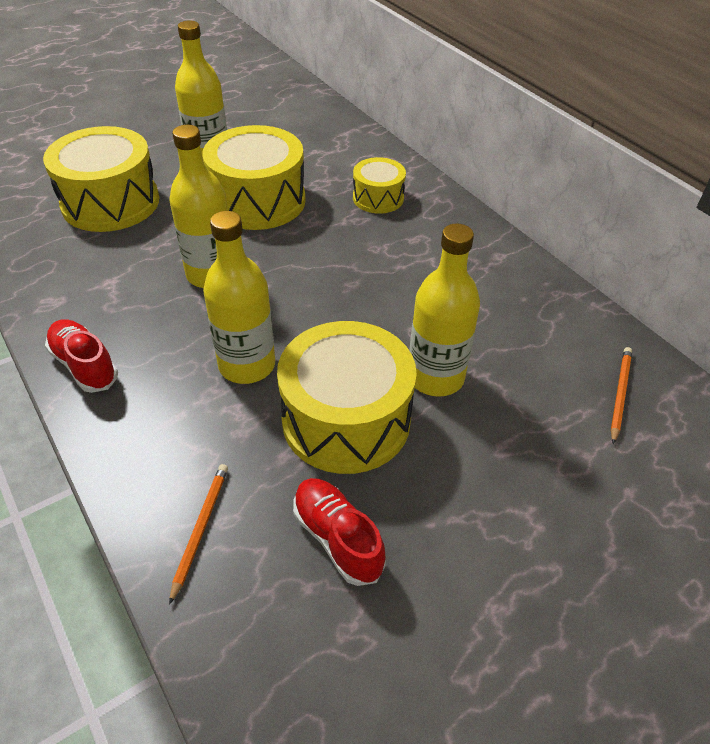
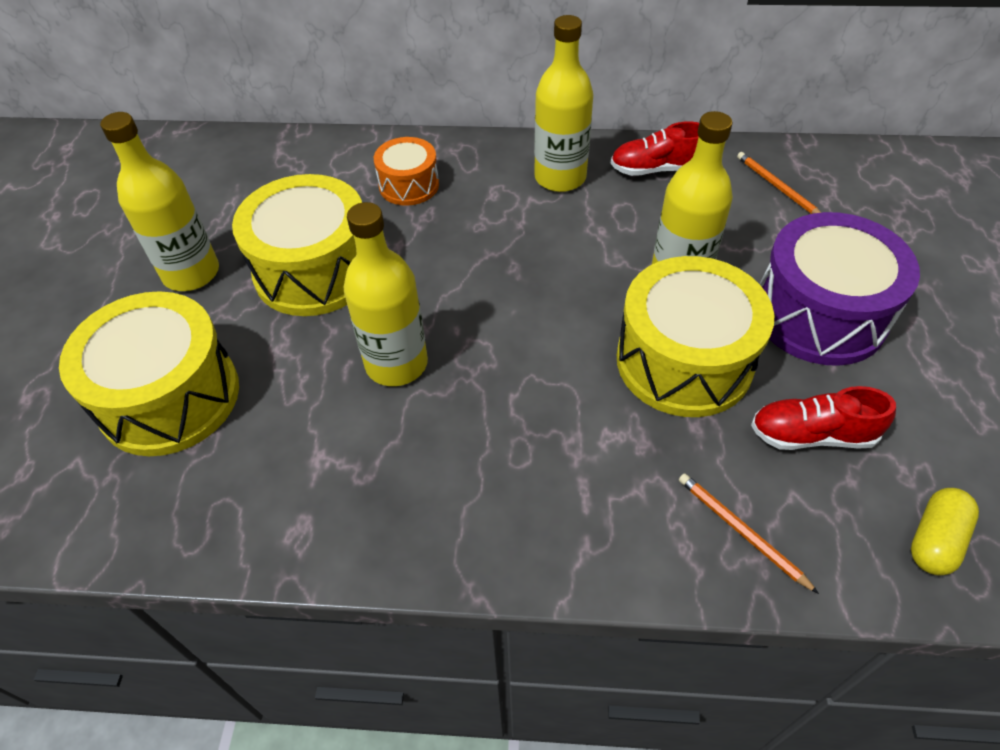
camera: 50 degrees left, 5 degrees up
red shoe [45,319,118,393] -> red shoe moved to [611,122,699,176]
yellow bottle [203,211,275,384] -> yellow bottle moved to [534,15,593,192]
yellow drum [353,157,406,214] -> orange drum [374,137,439,206]
none -> purple drum [760,212,920,366]
none -> yellow capsule [911,488,979,576]

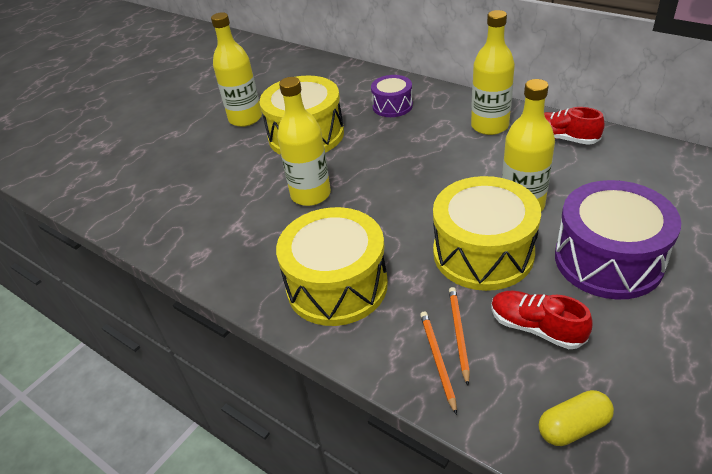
camera: 35 degrees right, 10 degrees down
yellow drum [59,291,239,456] -> yellow drum moved to [276,207,388,326]
orange drum [374,137,439,206] -> purple drum [371,75,413,117]
orange pencil [737,152,821,214] -> orange pencil moved to [449,287,470,386]

